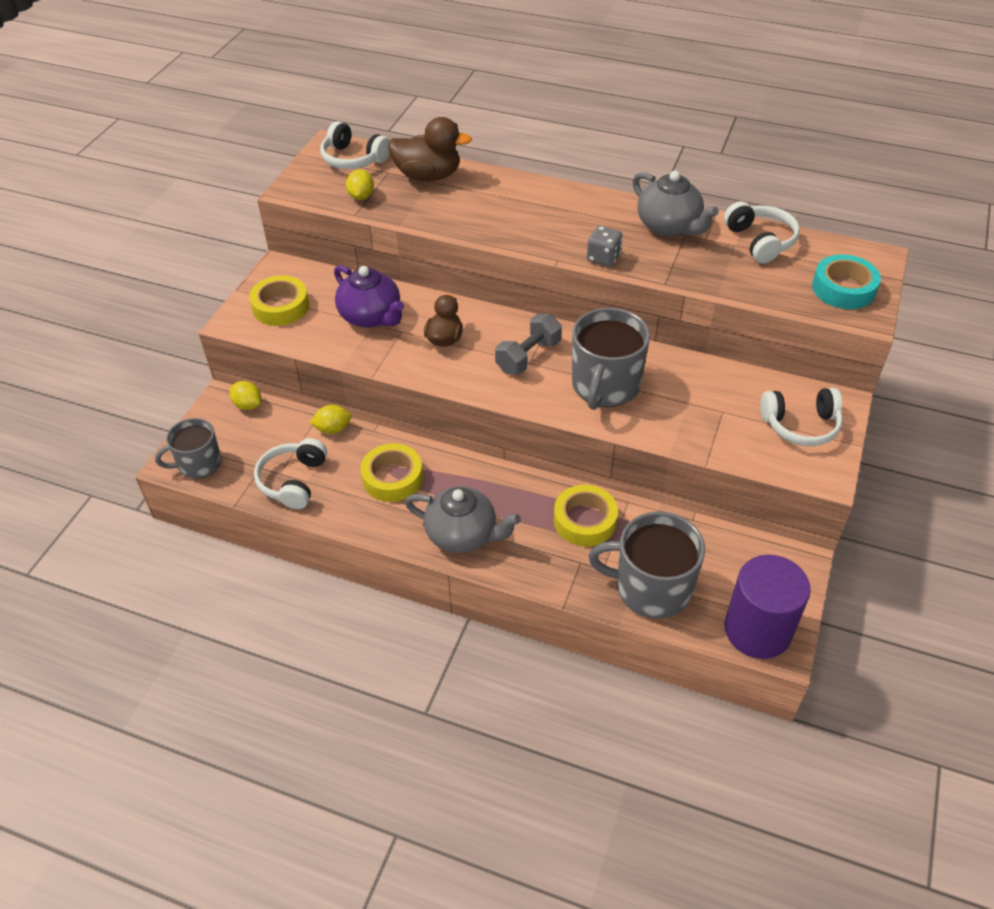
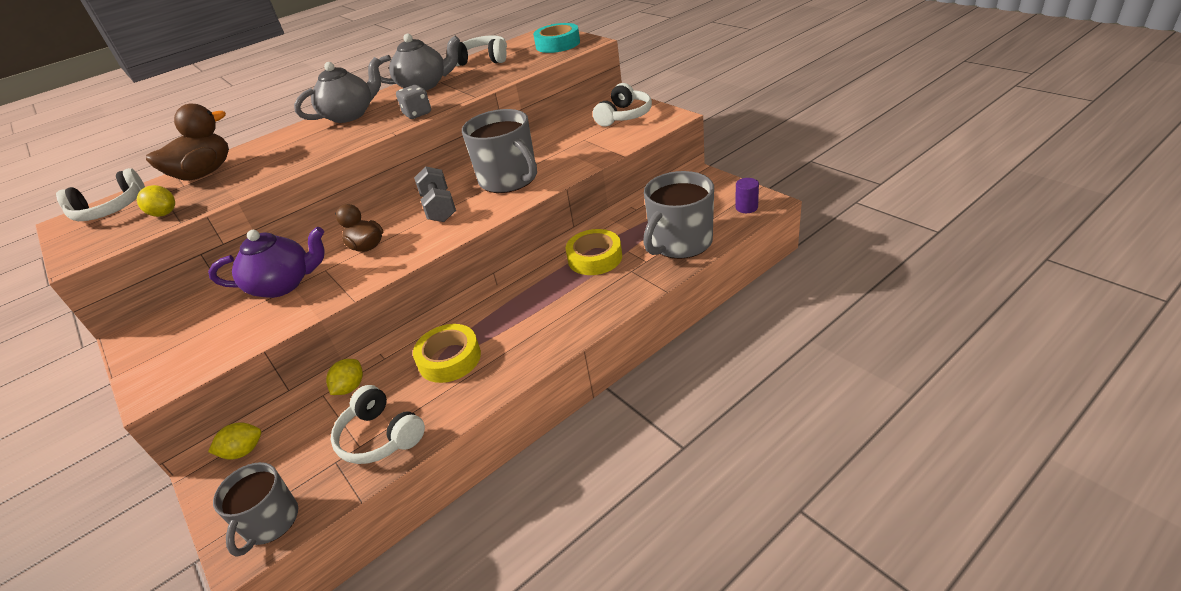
camera: 55 degrees left, 10 degrees down
yellow tape [249,275,309,326] -> none
grey teapot [405,486,521,553] -> grey teapot moved to [294,57,381,123]
purple cylinder [724,555,811,659] -> purple cylinder [736,178,759,213], size x0.43

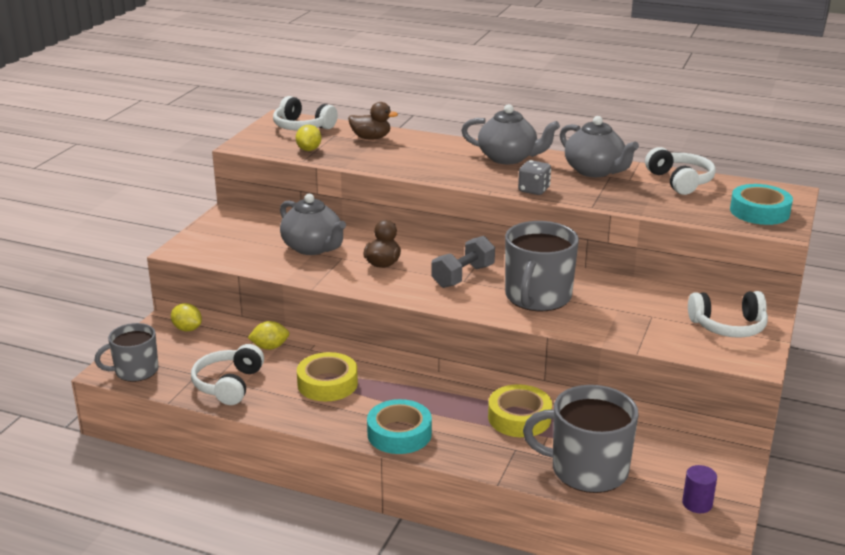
camera: 55 degrees right, 10 degrees down
brown duck [146,104,229,181] -> brown duck [348,102,398,139], size x0.65
purple teapot [208,227,325,298] -> grey teapot [280,194,346,255]
none -> turquoise tape [367,399,432,454]

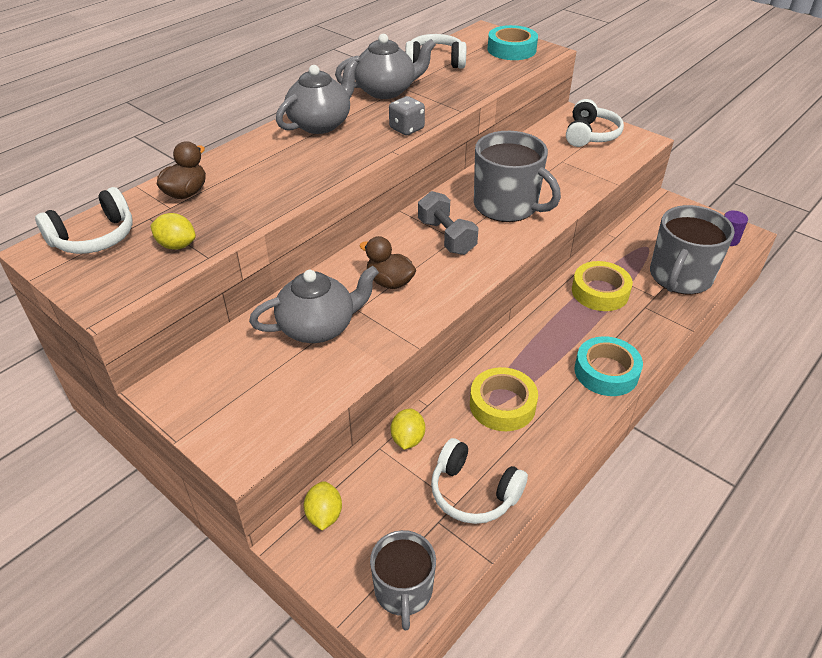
camera: 70 degrees left, 15 degrees up
yellow lemon [171,303,202,331] -> yellow lemon turned 60 degrees counterclockwise [304,481,342,530]

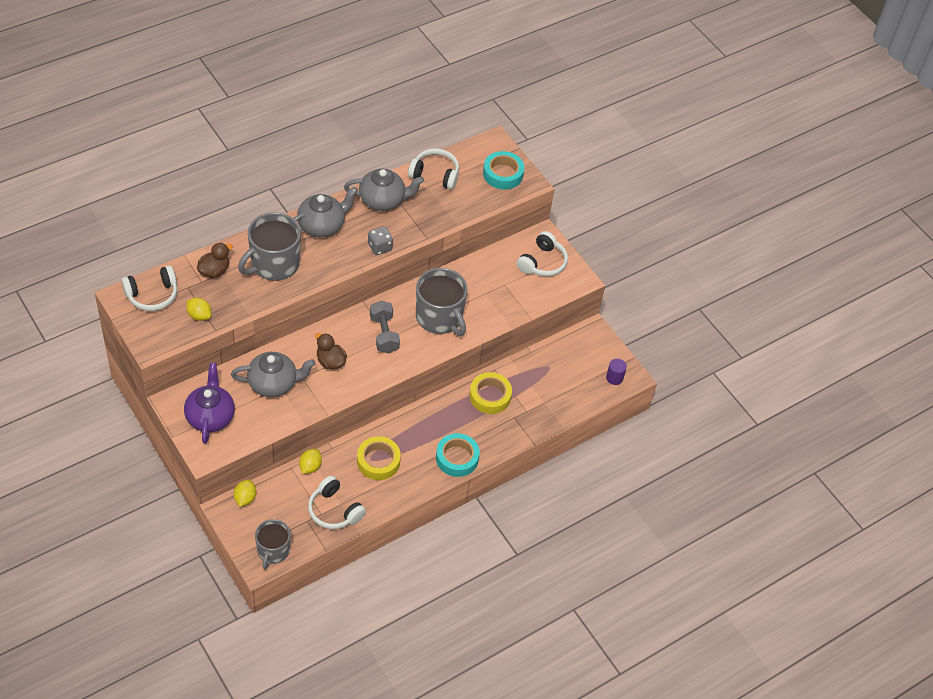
camera: 10 degrees right, 10 degrees up
grey mug [650,205,735,295] -> grey mug moved to [238,212,301,281]
none -> purple teapot [184,363,235,444]

